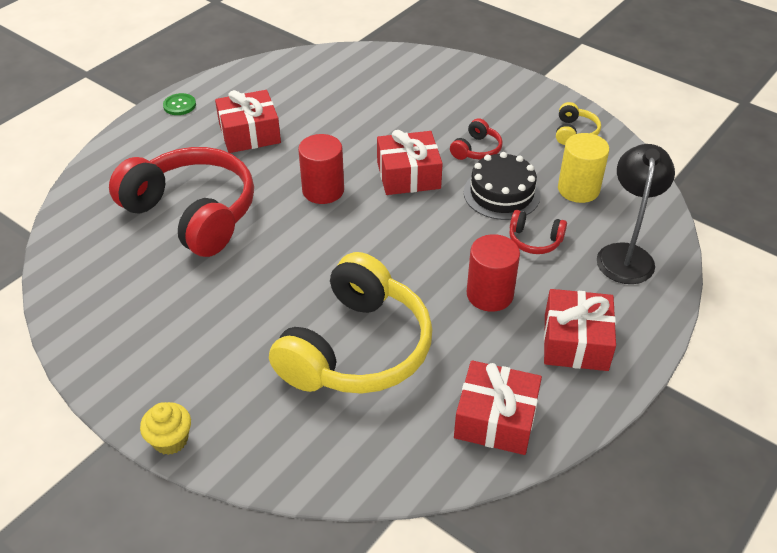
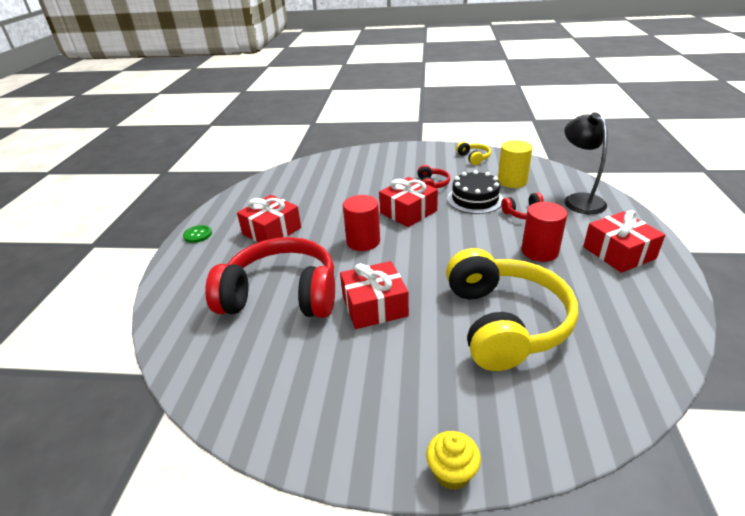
camera: 30 degrees left, 10 degrees down
red gift [454,360,542,455] -> red gift moved to [340,261,409,329]

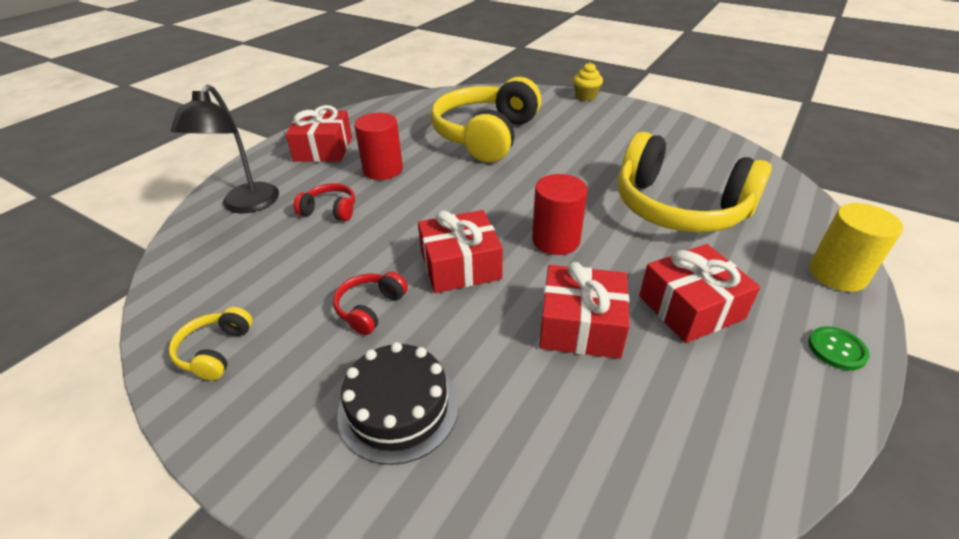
camera: 155 degrees left, 5 degrees up
red headphones [205,237,335,318] -> yellow headphones [618,132,772,233]
red gift [340,261,409,329] -> red gift moved to [539,262,630,359]
black cake [447,170,503,214] -> black cake moved to [337,342,459,465]
yellow cylinder [498,140,533,188] -> yellow cylinder moved to [809,203,903,292]

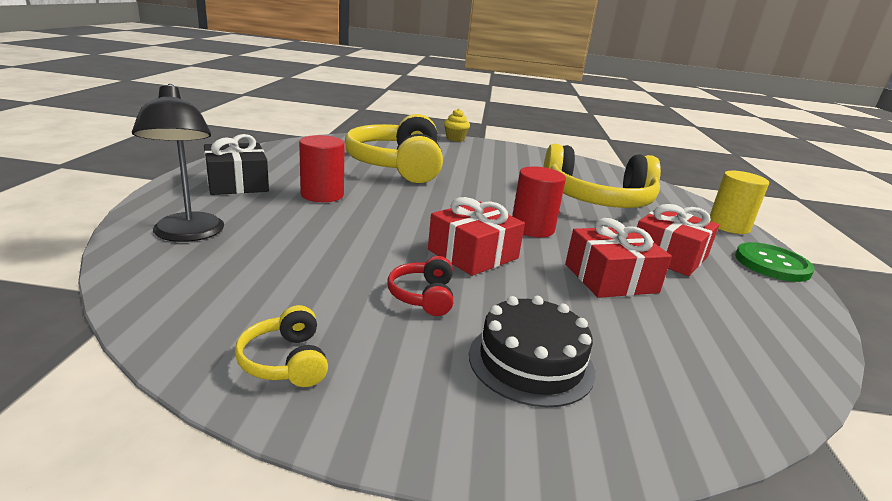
camera: 30 degrees left, 15 degrees down
red gift [286,105,352,162] -> black gift [204,134,269,195]
red headphones [293,183,355,221] -> none
green button [808,326,870,370] -> green button [735,242,815,282], size x1.75

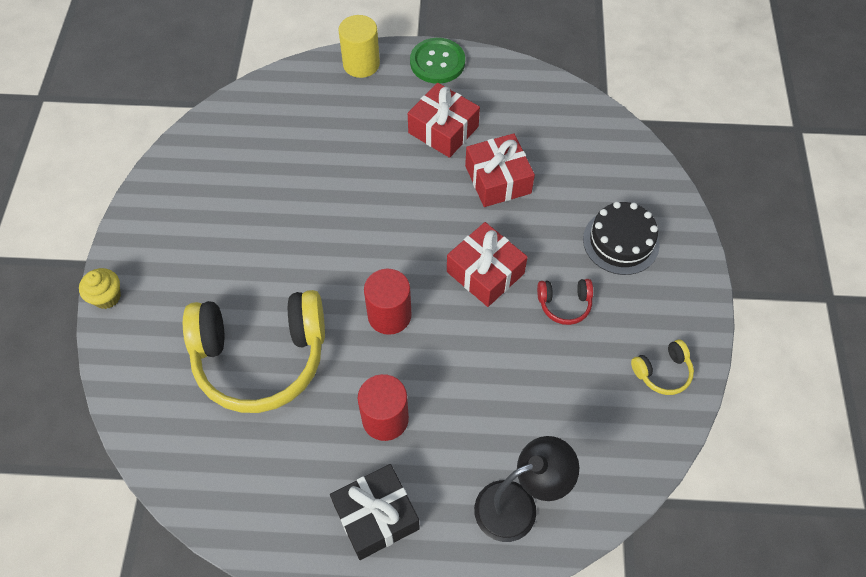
camera: 90 degrees left, 35 degrees up
red cylinder [512,166,566,237] -> red cylinder moved to [364,268,412,335]
yellow headphones [543,143,661,208] -> none

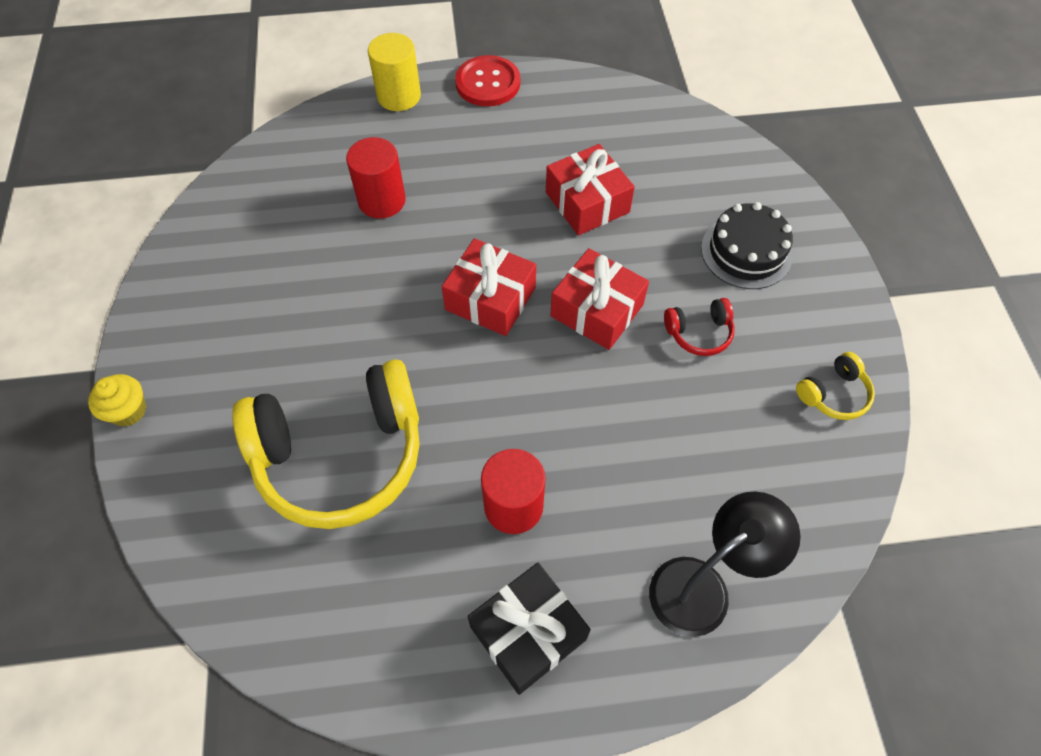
camera: 10 degrees left, 0 degrees up
red cylinder [364,268,412,335] -> red cylinder moved to [346,137,406,219]
red gift [408,83,480,158] -> red gift moved to [442,238,536,336]
green button [410,38,465,83] -> red button [455,55,520,107]

